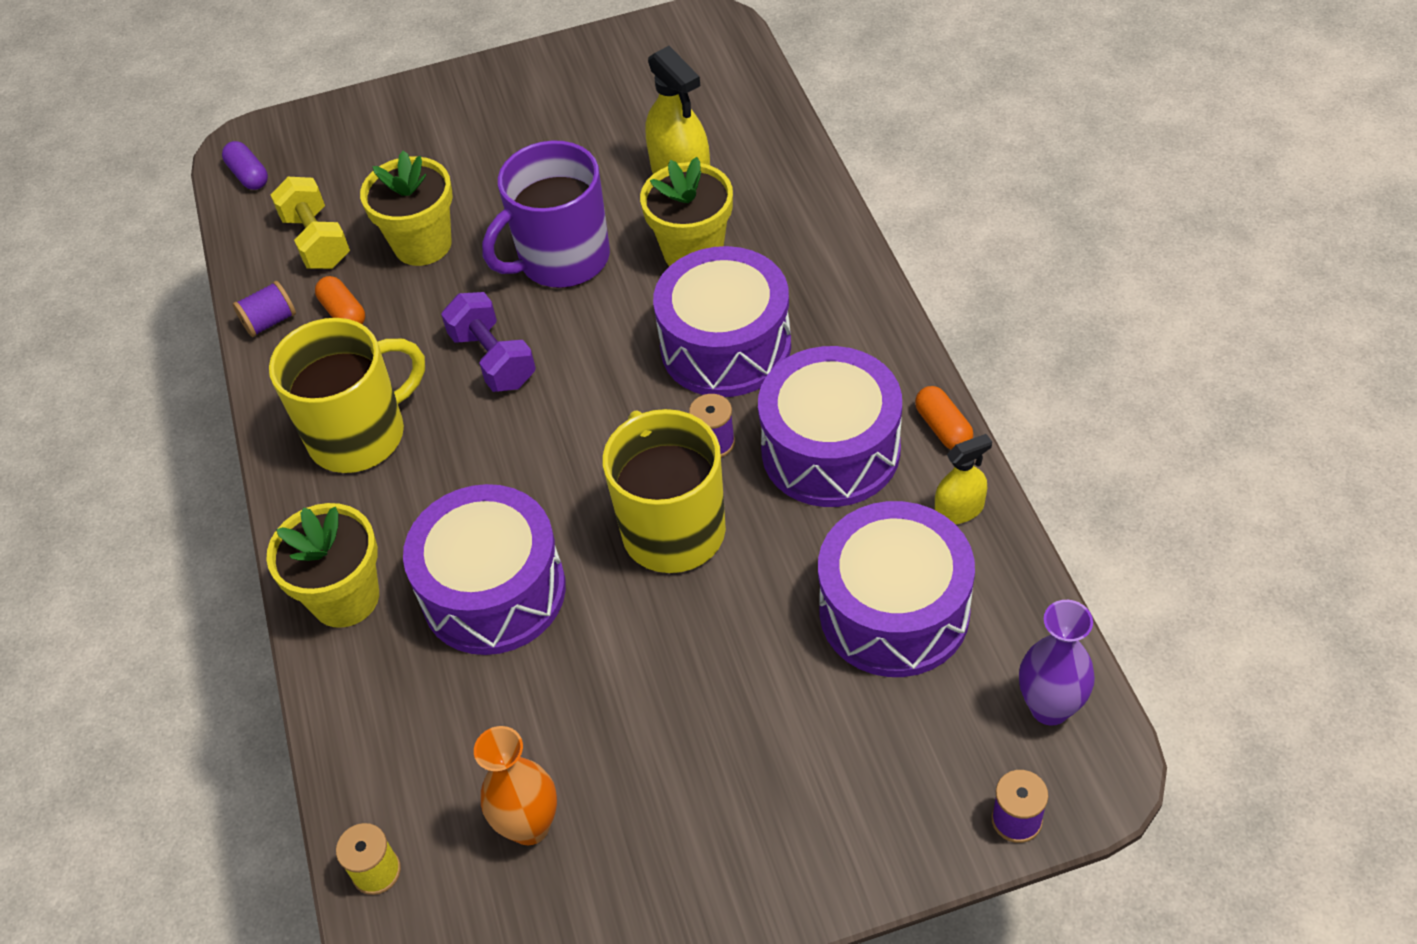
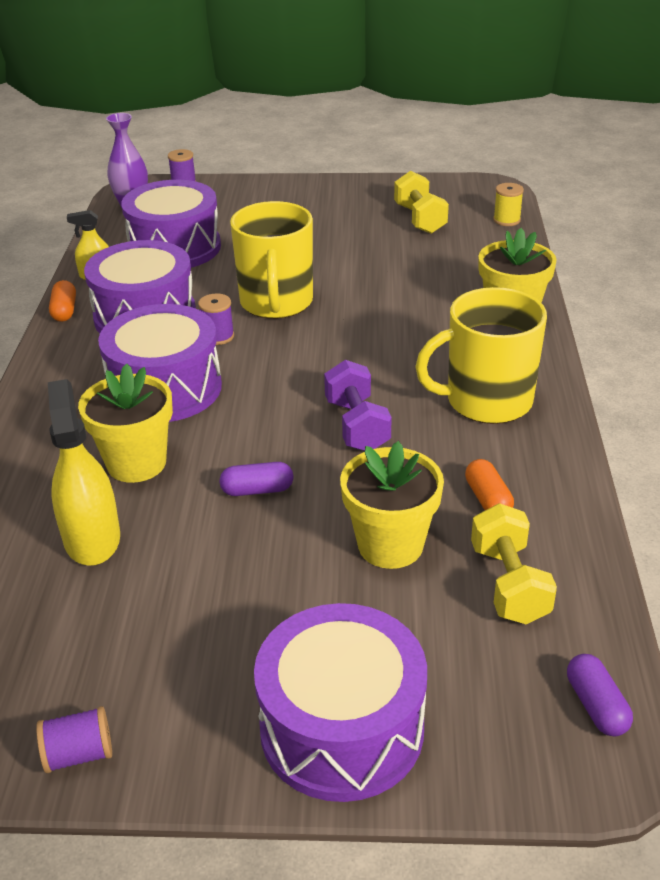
camera: 165 degrees left, 15 degrees down
purple spool [233,281,296,337] -> purple spool moved to [36,706,112,773]
purple drum [403,484,566,655] -> purple drum moved to [254,603,427,802]
orange vase [474,726,557,845] -> yellow dumbbell [394,171,449,234]
purple mug [482,140,610,288] -> purple capsule [219,462,294,496]

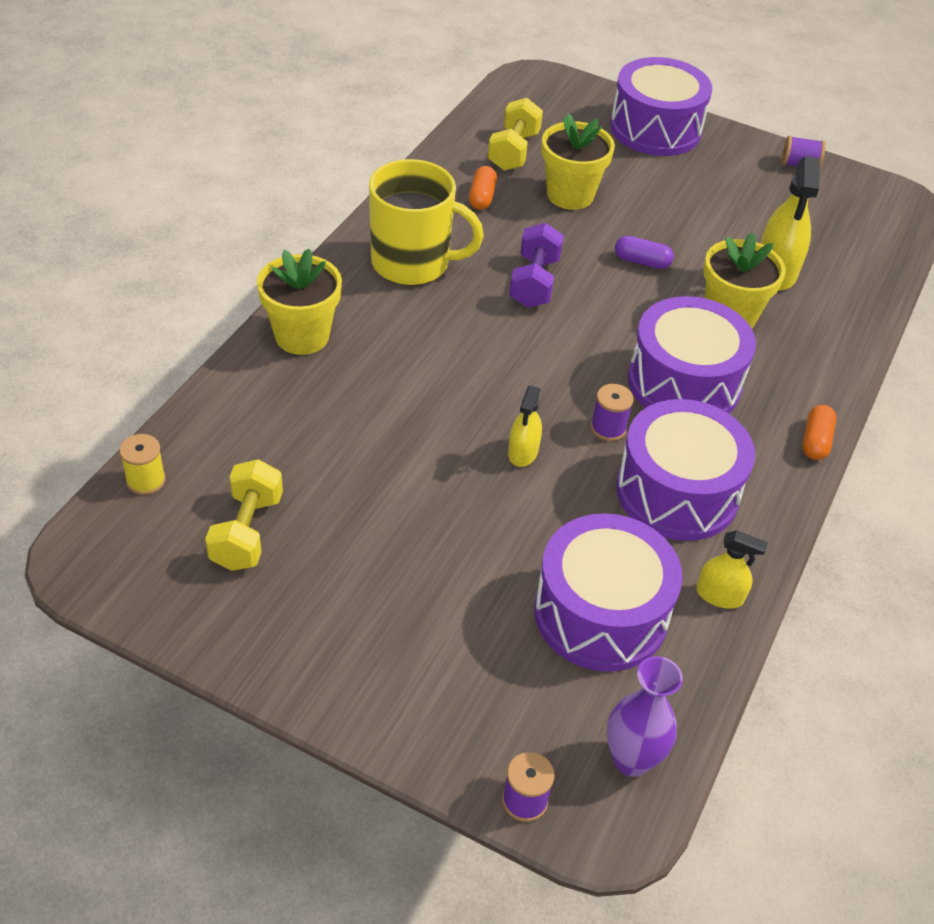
camera: 160 degrees left, 10 degrees up
orange capsule [49,280,76,322] -> orange capsule moved to [802,405,836,460]
yellow mug [230,201,313,319] -> yellow spray bottle [508,386,542,467]
purple capsule [567,654,633,736] -> none

